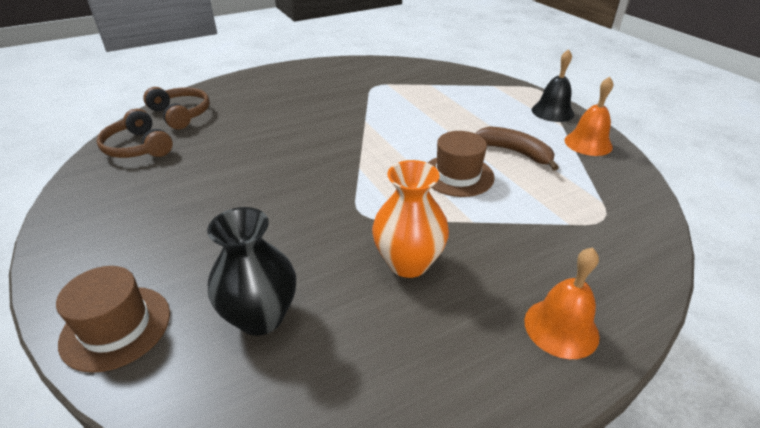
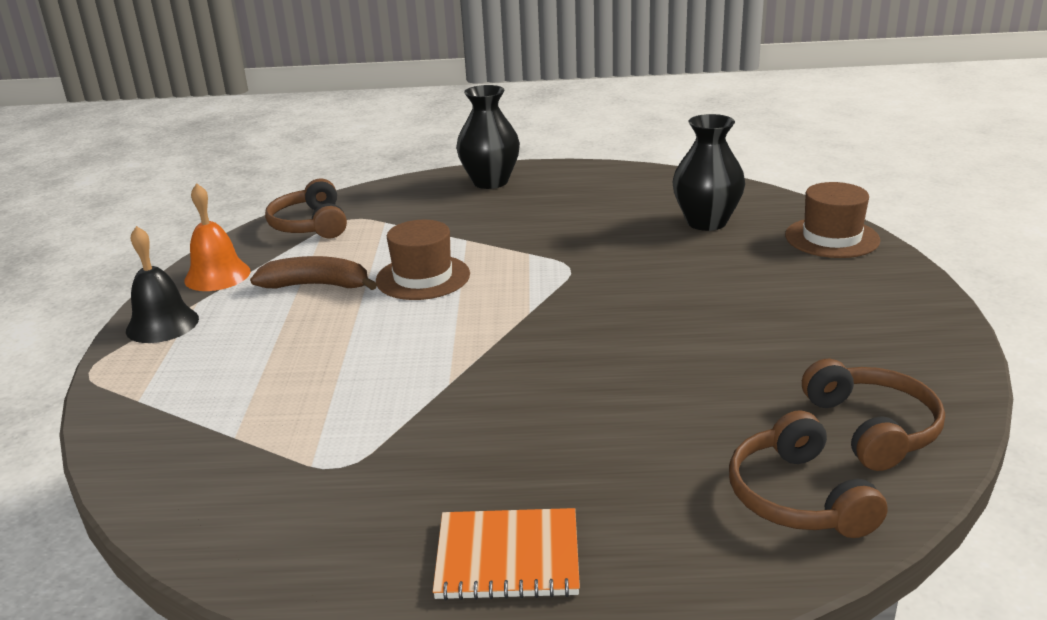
camera: 150 degrees left, 10 degrees down
orange vase [372,160,449,278] -> none
brown banana [475,126,559,171] -> brown banana turned 120 degrees clockwise [250,256,377,290]
orange bell [524,247,600,359] -> black vase [456,85,520,189]
none -> brown headphones [265,179,347,238]
none -> orange notebook [433,508,580,600]

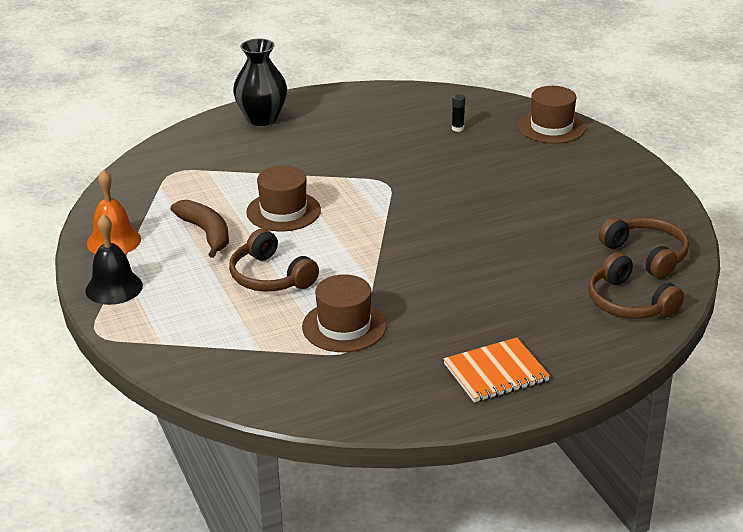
camera: 25 degrees left, 5 degrees up
brown banana [250,256,377,290] -> brown banana turned 75 degrees clockwise [171,200,229,258]
brown headphones [265,179,347,238] -> brown headphones moved to [229,229,319,292]
black vase [673,114,745,231] -> black glue stick [452,94,465,132]
none -> brown hat [302,274,387,352]

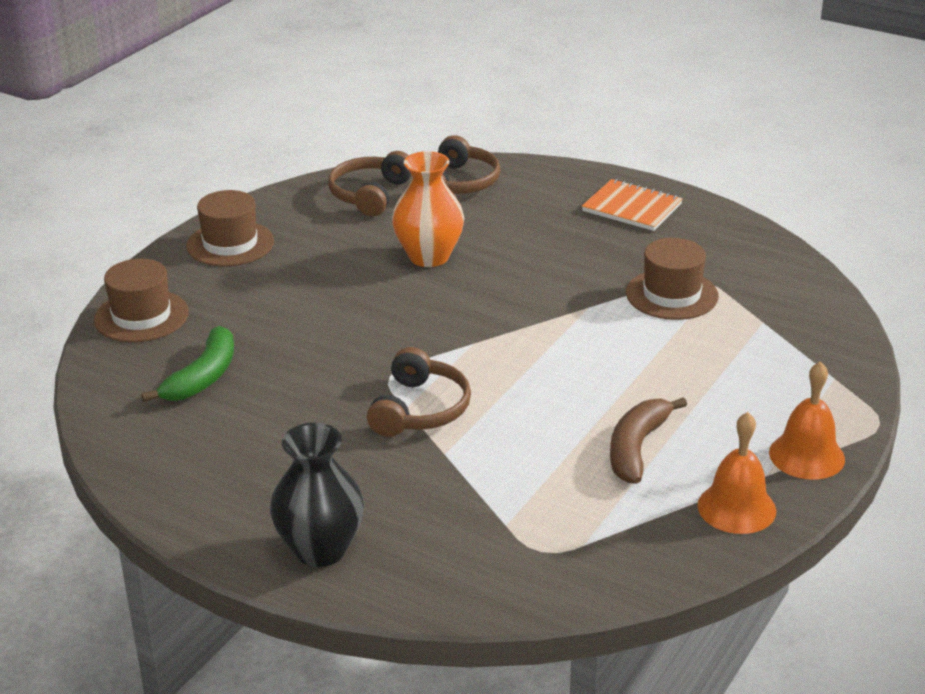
camera: 125 degrees left, 0 degrees up
black bell [85,214,143,305] -> orange bell [769,361,845,480]
brown headphones [229,229,319,292] -> brown headphones moved to [367,347,471,437]
brown hat [246,166,321,231] -> brown hat moved to [186,190,274,267]
black glue stick [452,94,465,132] -> green banana [141,326,234,402]
none -> orange vase [392,151,464,267]

